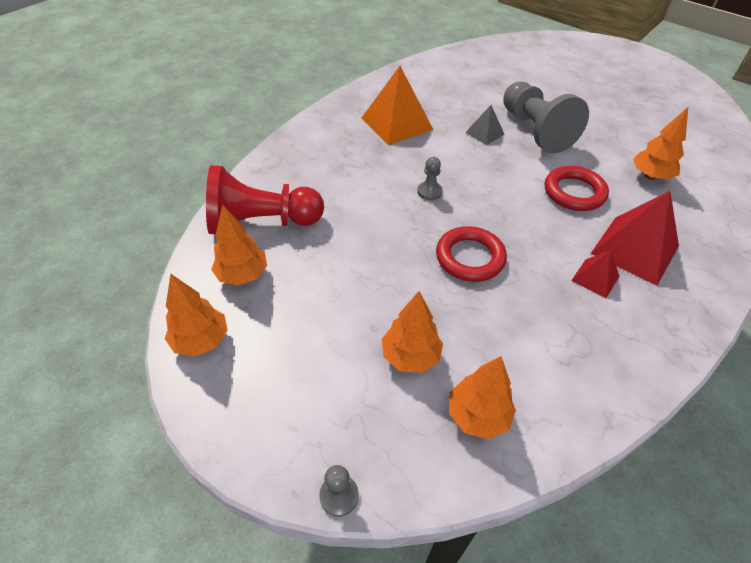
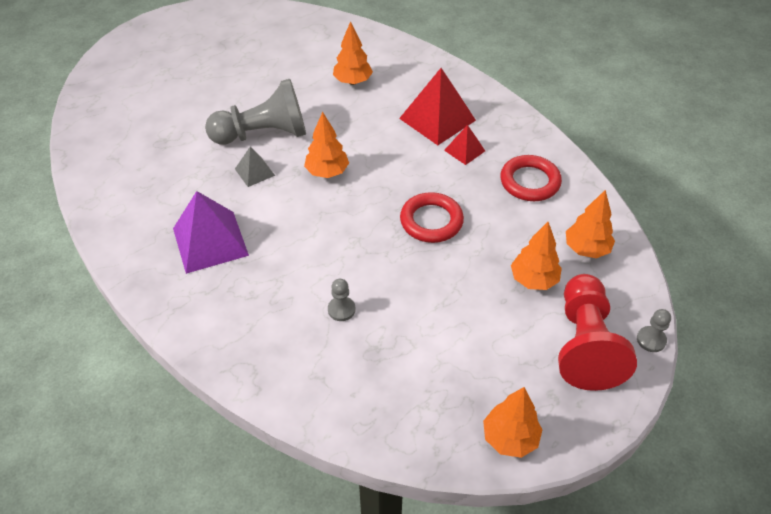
camera: 80 degrees left, 0 degrees up
red pawn [206,165,324,234] -> red pawn moved to [558,274,637,391]
orange tree [211,205,267,286] -> orange tree moved to [304,112,349,178]
orange pyramid [362,66,433,145] -> purple pyramid [173,191,249,274]
grey pawn [417,157,443,200] -> grey pawn moved to [328,279,356,321]
red ring [545,166,609,211] -> red ring moved to [500,155,562,201]

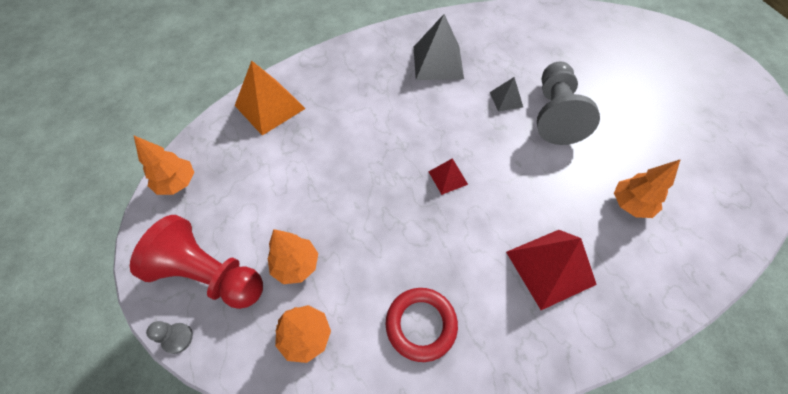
camera: 110 degrees right, 10 degrees up
purple pyramid [173,191,249,274] -> grey pyramid [414,14,464,80]
orange tree [304,112,349,178] -> none
grey pawn [328,279,356,321] -> none
red ring [400,192,464,243] -> none
red pyramid [444,125,485,165] -> red pyramid moved to [429,158,468,195]
none -> orange pyramid [235,60,306,136]

